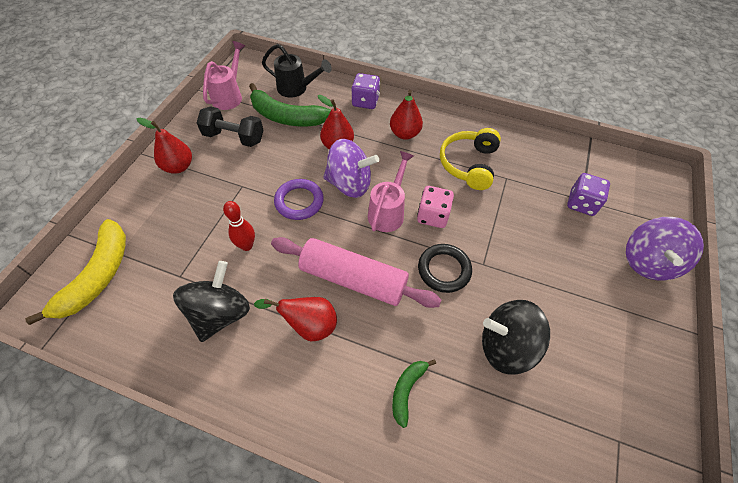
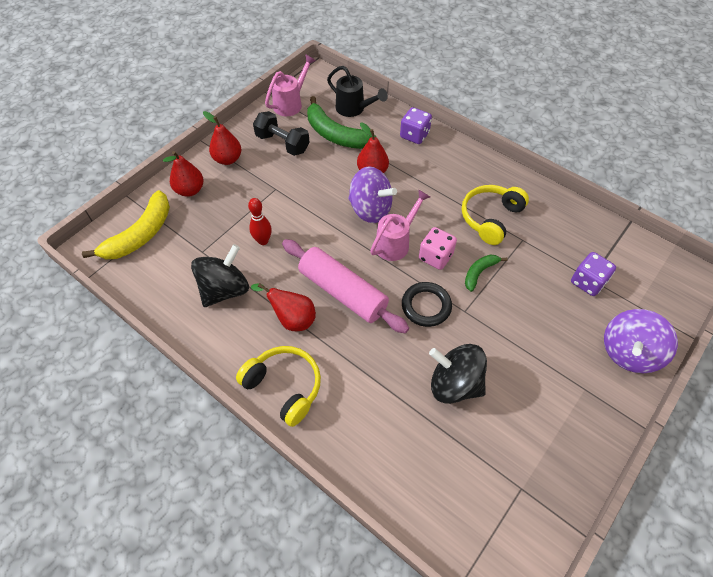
camera: 20 degrees right, 0 degrees up
purple ring [274,179,324,220] -> none
red pear [390,90,423,140] -> red pear moved to [163,151,204,197]
green banana [392,359,436,428] -> green banana moved to [465,255,508,292]
none -> yellow headphones [236,346,321,427]

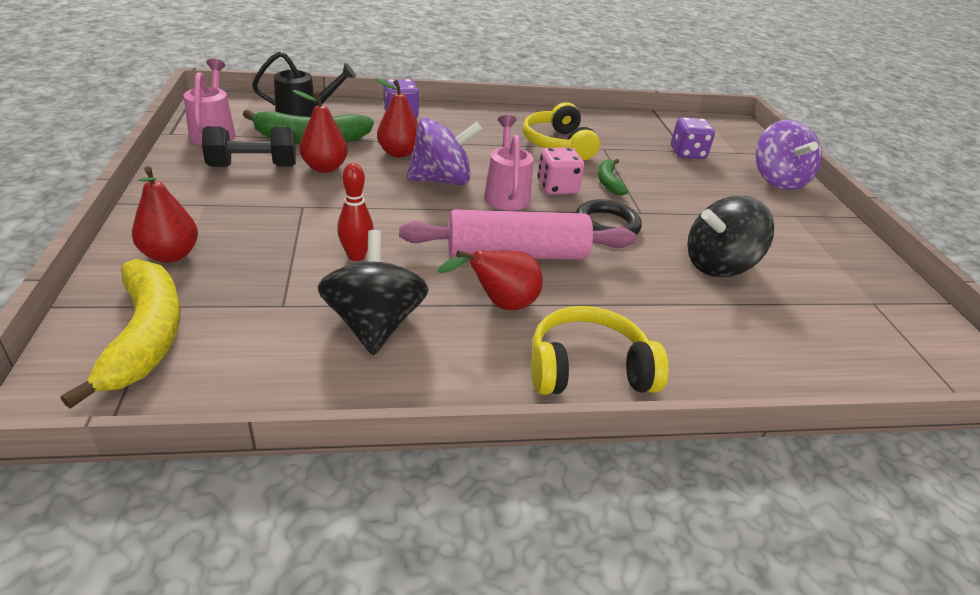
camera: 50 degrees left, 20 degrees down
red pear [203,111,241,165] -> red pear moved to [293,90,348,173]

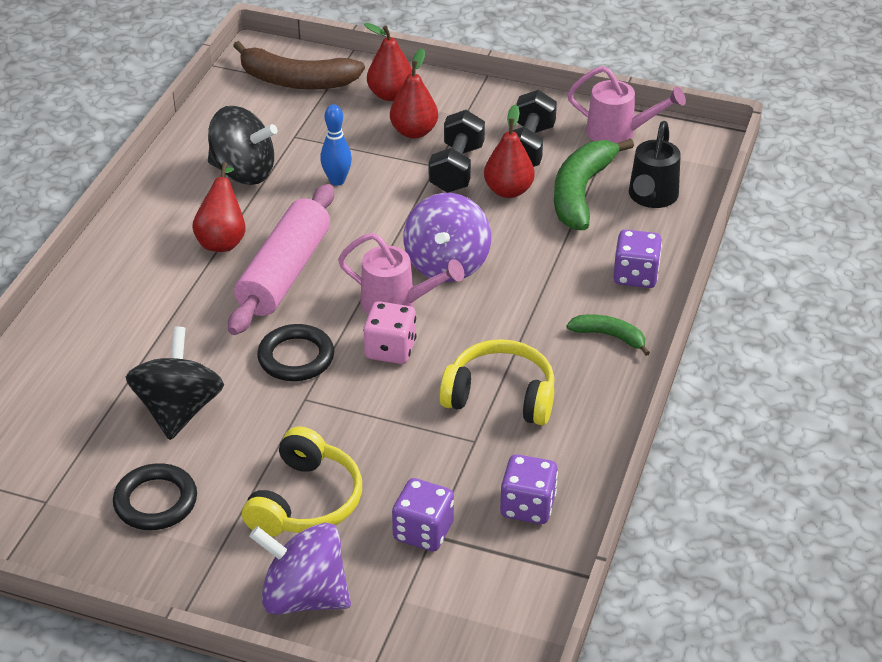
camera: 120 degrees right, 5 degrees up
yellow banana [61,259,181,408] -> brown banana [233,41,365,90]
red bowling pin [337,163,374,261] -> blue bowling pin [320,104,352,186]
red pear [375,78,418,158] -> red pear moved to [390,48,438,139]
yellow headphones [531,306,669,395] -> yellow headphones moved to [242,426,362,537]
green banana [598,159,628,196] -> green banana moved to [566,314,650,356]
none -> black ring [113,463,197,530]
none -> black dumbbell [429,110,485,193]
none -> purple dice [500,454,558,524]

